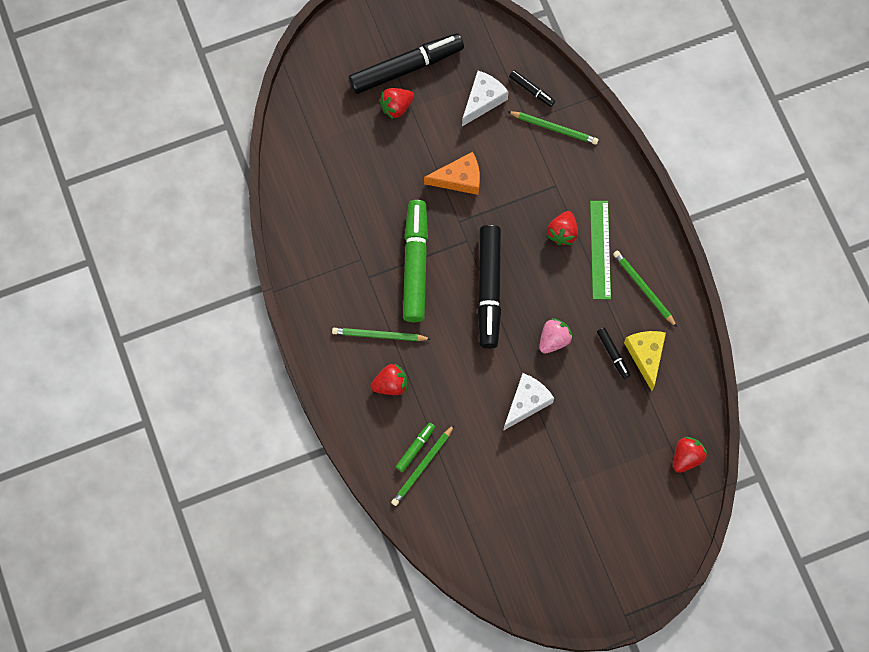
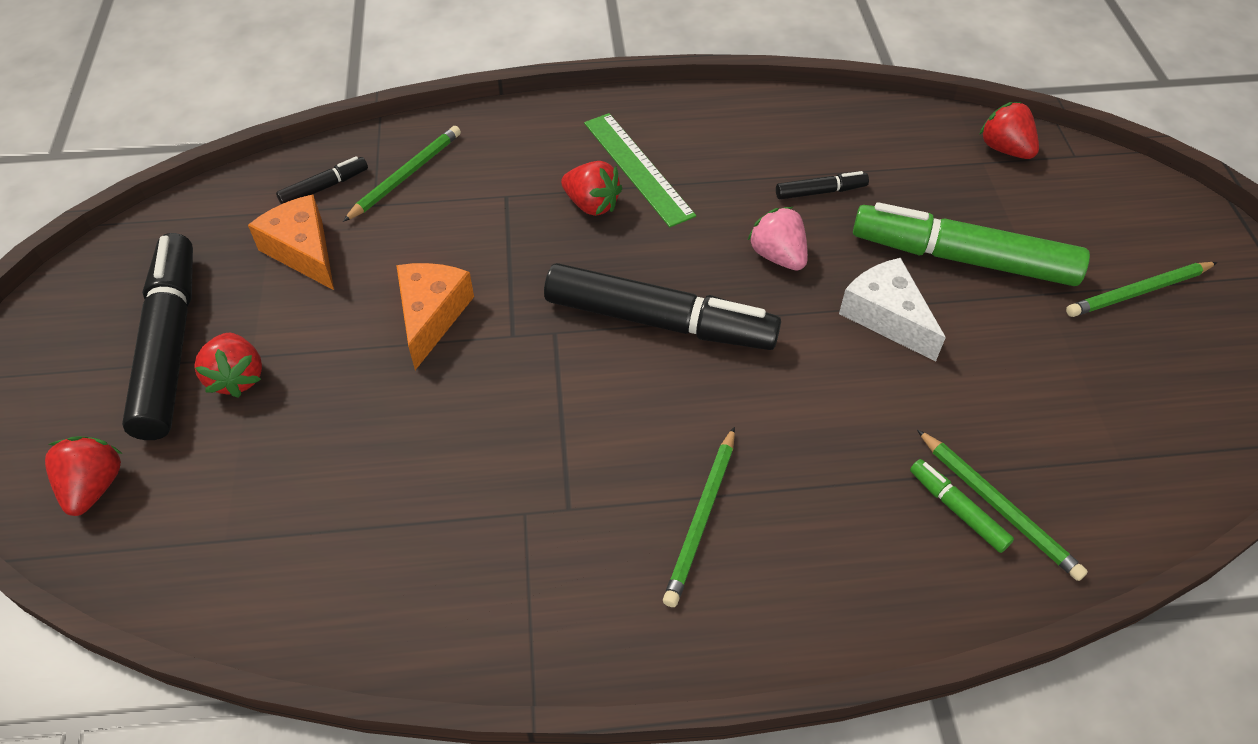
camera: 75 degrees left, 20 degrees down
red strawberry [371,364,407,395] -> red strawberry moved to [45,436,122,516]
green marker [403,200,428,322] -> green marker moved to [853,202,1090,286]
white cheese [462,71,509,126] -> orange cheese [248,195,334,290]
green ruler [590,201,611,299] -> green ruler turned 45 degrees clockwise [584,113,696,227]
green pencil [613,250,677,327] -> green pencil moved to [1066,262,1218,317]
yellow cheese [624,331,666,391] -> none

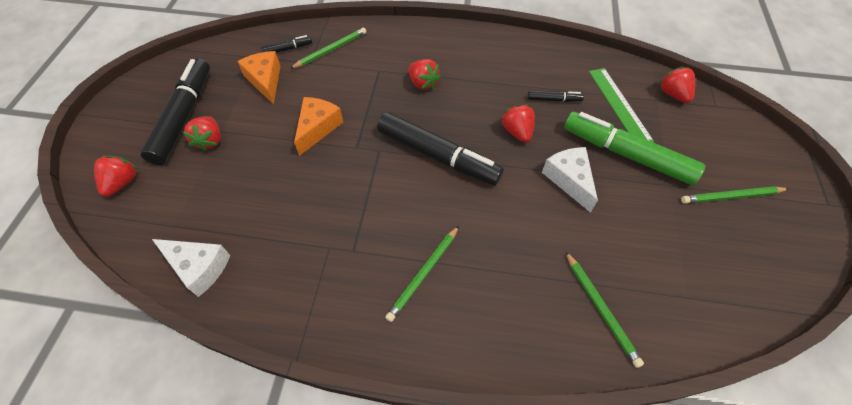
camera: 15 degrees right, 5 degrees up
green ruler [584,113,696,227] -> green ruler moved to [589,68,654,143]
pink strawberry [748,207,808,271] -> red strawberry [501,104,535,143]
green marker [910,459,1014,553] -> none
none -> white cheese [152,239,231,297]

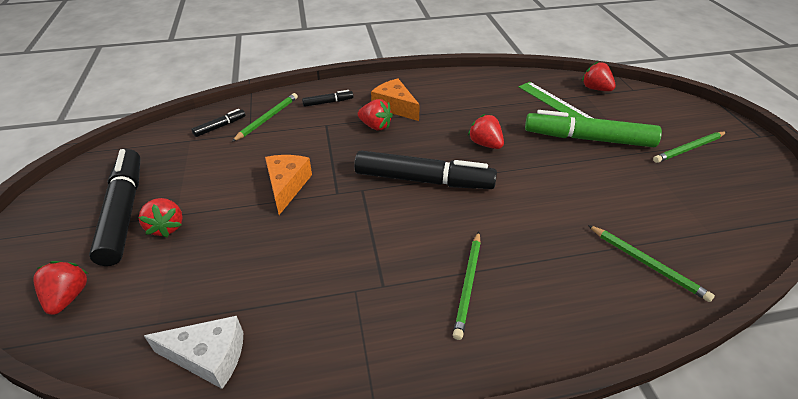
camera: 20 degrees left, 15 degrees down
orange cheese [237,51,281,105] -> orange cheese moved to [371,79,420,121]
black marker [527,90,584,102] -> black marker moved to [302,90,353,107]
white cheese [542,147,598,213] -> none

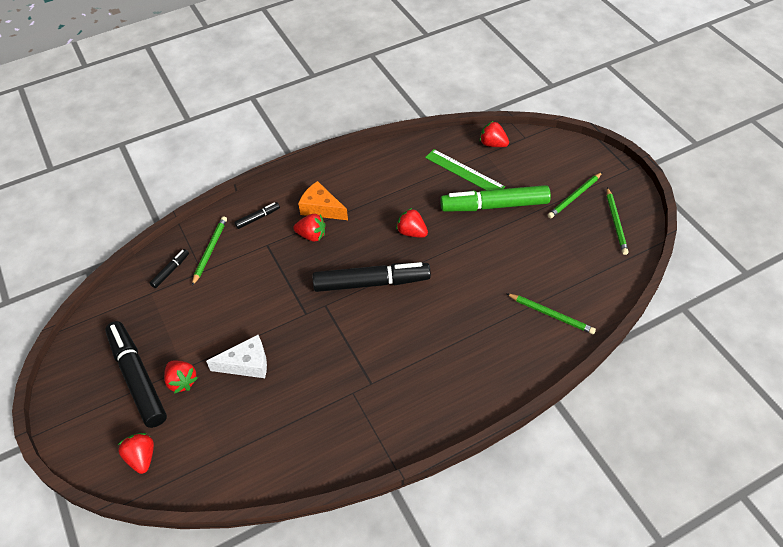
camera: 15 degrees left, 10 degrees up
white cheese [144,316,243,389] -> white cheese moved to [206,335,267,378]
orange cheese [265,155,312,215] -> none
green pencil [453,232,481,340] -> green pencil moved to [607,187,629,255]

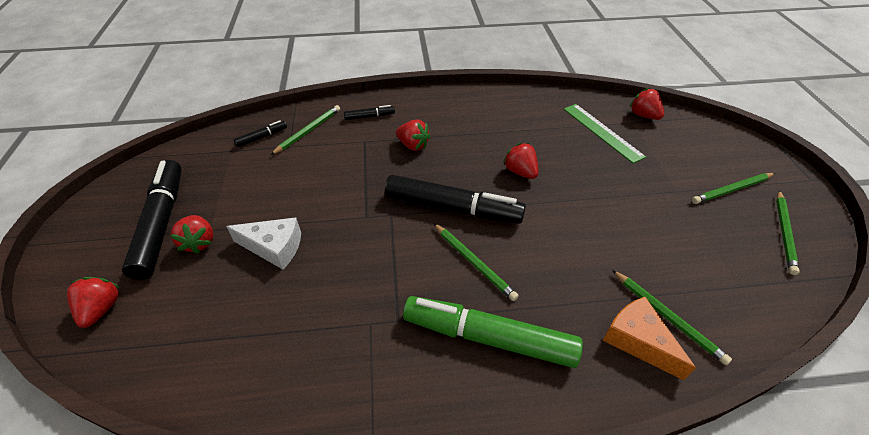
camera: 20 degrees right, 5 degrees down
orange cheese [298,181,348,220] -> orange cheese moved to [603,297,696,380]
green marker [440,185,551,211] -> green marker moved to [403,296,583,368]
none -> green pencil [433,223,519,301]

